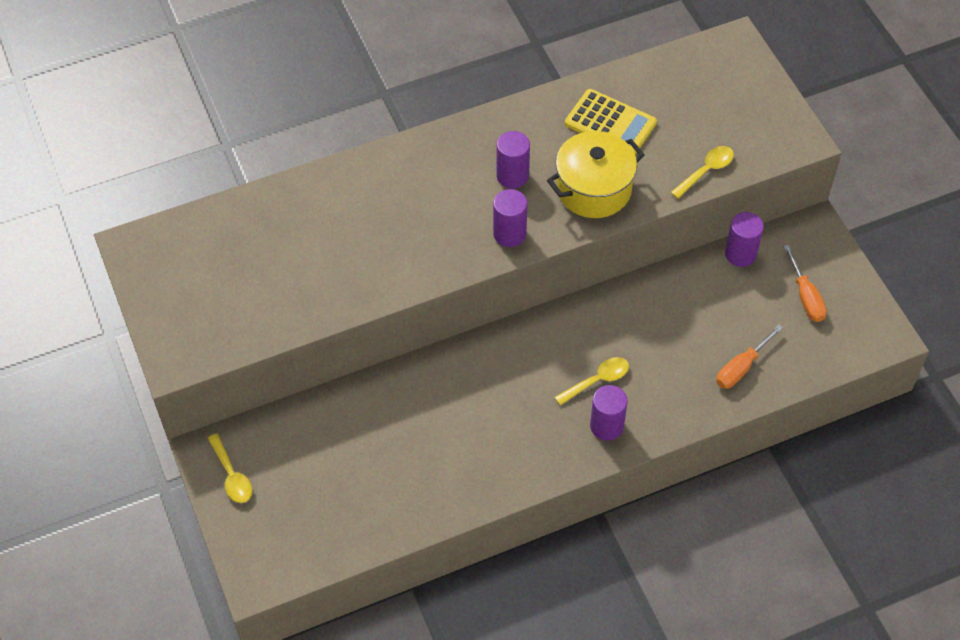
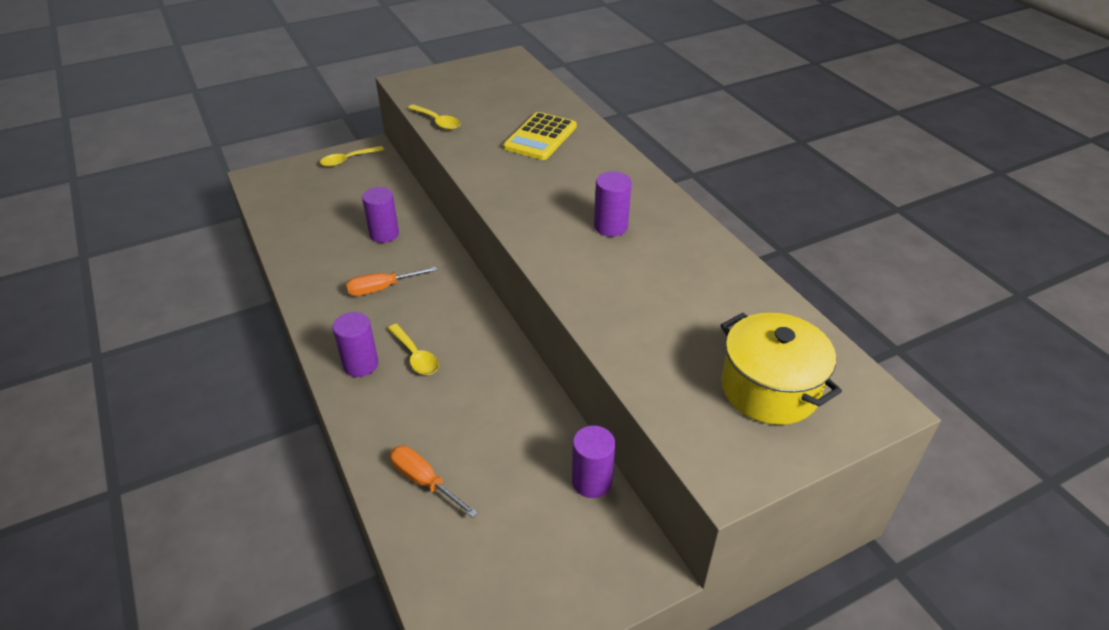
camera: 85 degrees right, 15 degrees down
purple cylinder [493,189,527,247] -> purple cylinder moved to [362,187,399,243]
yellow pot [547,131,644,218] -> yellow pot moved to [721,313,842,425]
yellow calculator [565,89,657,155] -> yellow calculator moved to [503,112,577,160]
yellow spoon [670,146,734,199] -> yellow spoon moved to [408,104,460,130]
orange screwdriver [783,244,827,322] -> orange screwdriver moved to [346,267,437,296]

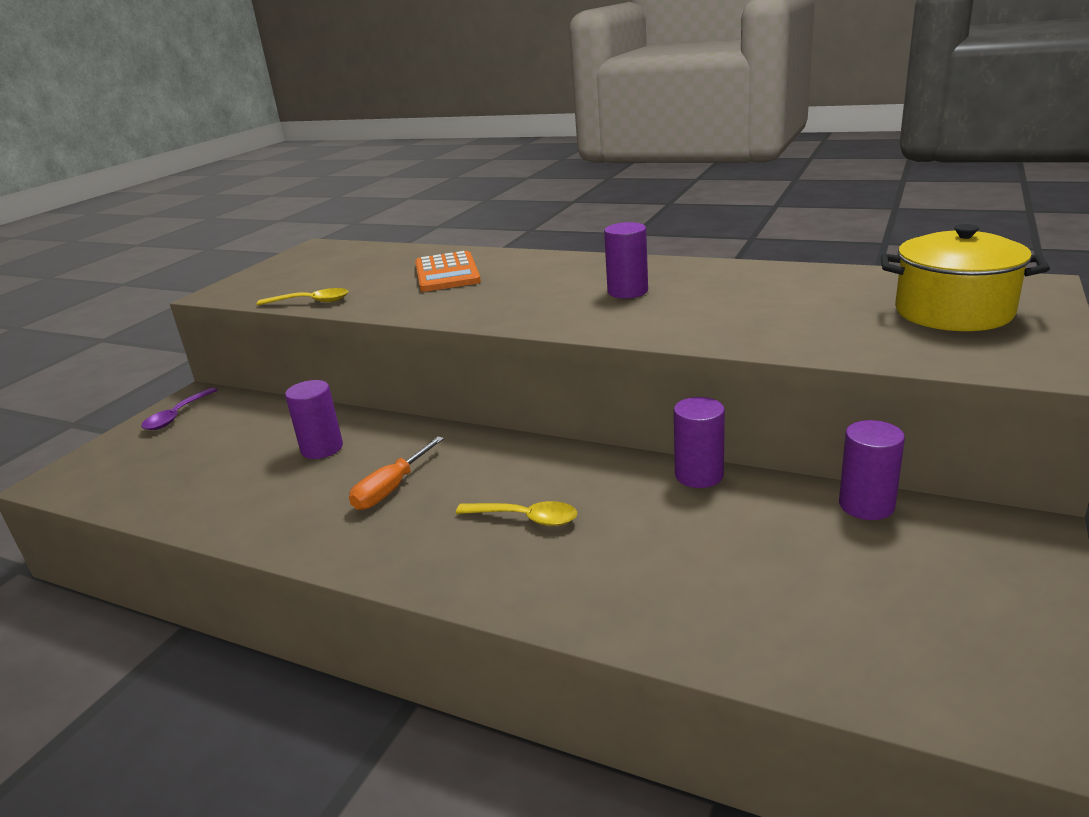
camera: 35 degrees left, 15 degrees down
yellow spoon [320,146,384,167] -> purple spoon [141,388,217,430]
purple cylinder [333,312,378,377] -> purple cylinder moved to [674,397,725,488]
orange screwdriver [390,446,478,518] -> none
yellow calculator [503,112,577,160] -> orange calculator [415,251,481,292]

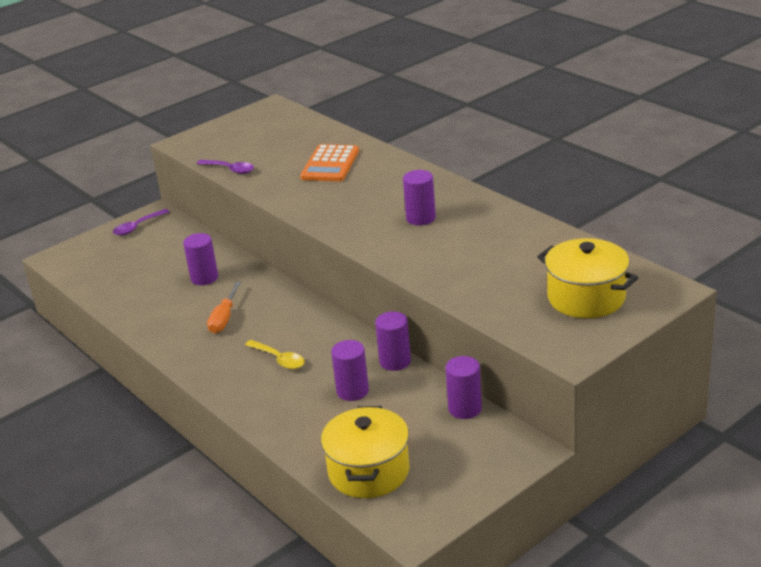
camera: 25 degrees right, 5 degrees up
yellow spoon [257,288,348,305] -> purple spoon [197,160,254,174]
orange screwdriver [349,437,444,510] -> orange screwdriver turned 45 degrees counterclockwise [207,282,241,334]
none -> yellow pot [321,406,410,498]
none -> purple cylinder [331,340,369,401]

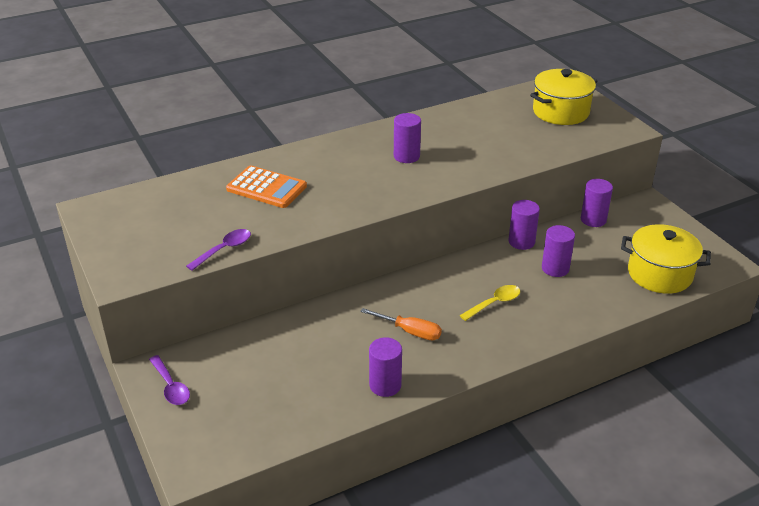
camera: 80 degrees left, 5 degrees up
purple cylinder [183,233,218,285] -> purple cylinder moved to [369,337,402,397]

